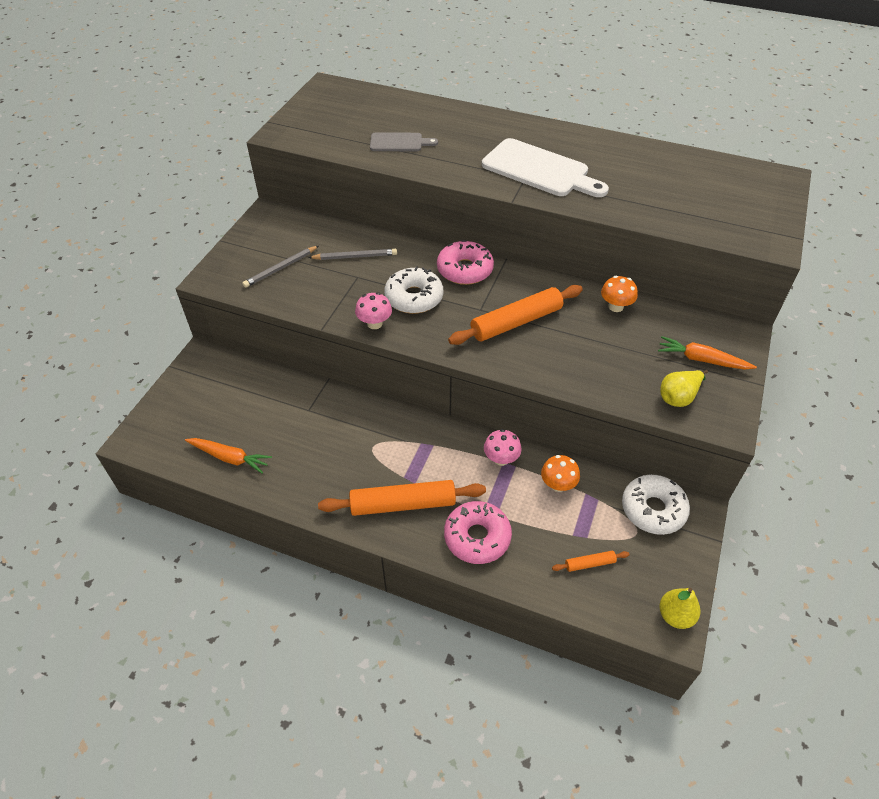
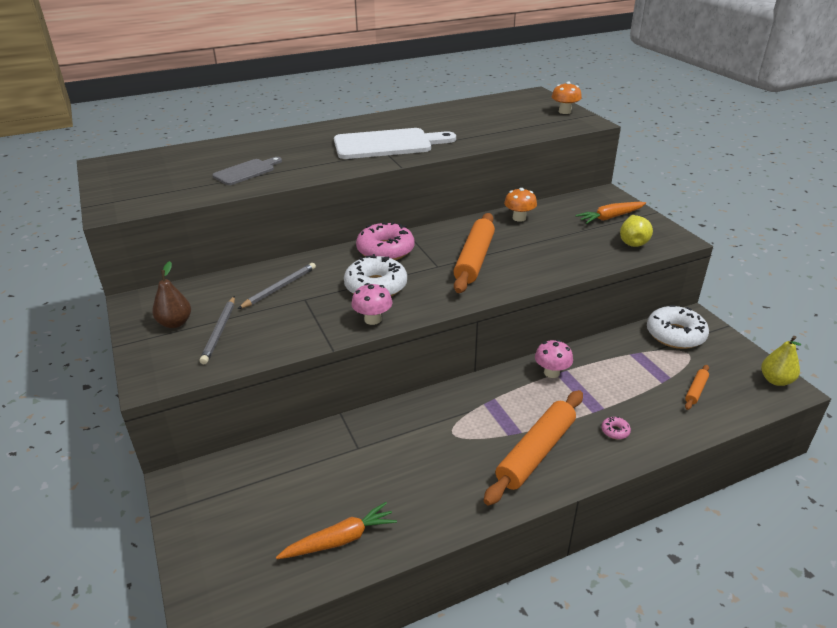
camera: 45 degrees left, 15 degrees down
pink donut [444,501,512,564] -> pink donut [601,417,631,439], size x0.41
orange mushroom [541,455,580,492] -> orange mushroom moved to [552,81,582,114]
none -> brown pear [152,261,191,328]

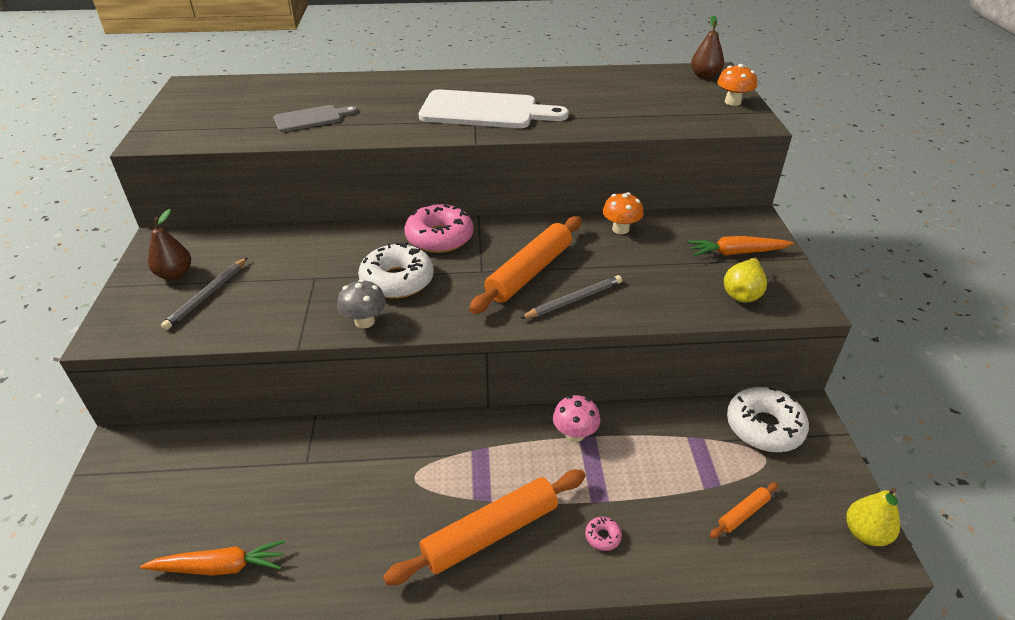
camera: 20 degrees right, 5 degrees up
grey pencil [238,263,316,309] -> grey pencil moved to [520,275,622,319]
pink mushroom [351,283,392,325] -> grey mushroom [337,279,386,328]
none -> brown pear [691,15,724,79]

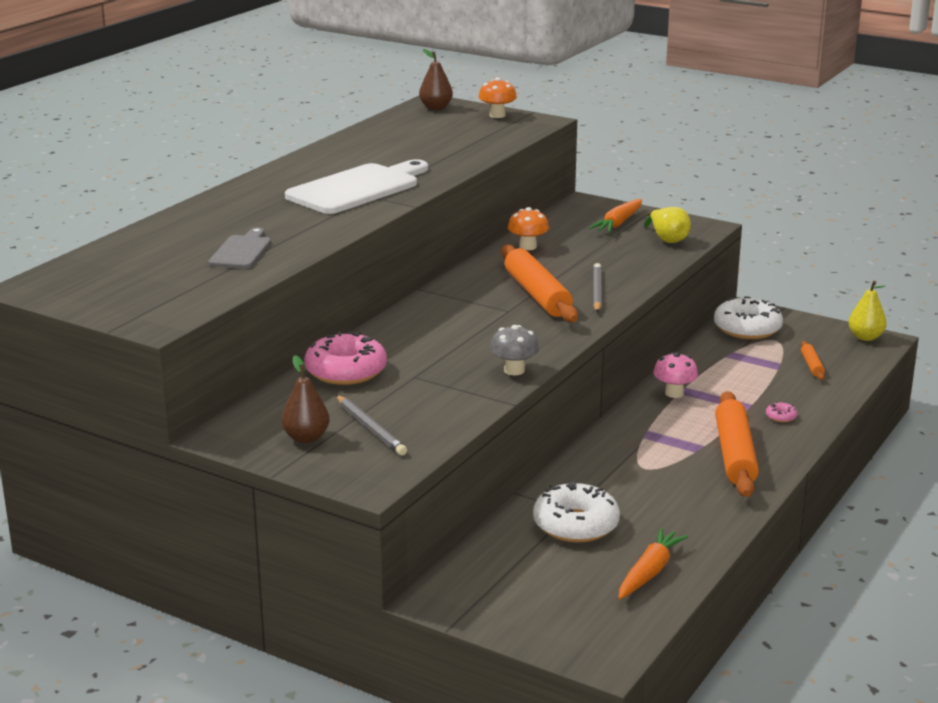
camera: 55 degrees left, 15 degrees down
white donut [358,242,434,299] -> white donut moved to [533,482,620,542]
pink donut [405,204,474,253] -> pink donut moved to [304,331,387,385]

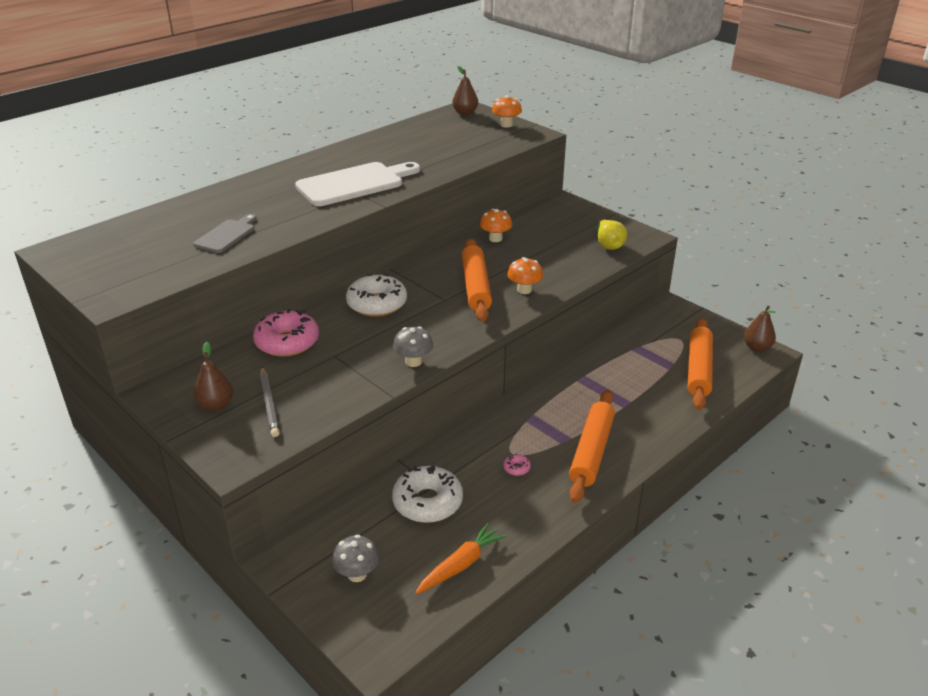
camera: 15 degrees right, 10 degrees up
orange carrot [589,199,642,233] -> none
grey pencil [593,263,602,313] -> orange mushroom [507,257,543,294]
pink mushroom [653,352,698,398] -> none
white donut [714,296,783,339] -> white donut moved to [346,274,407,317]
pink donut [766,402,797,422] -> pink donut moved to [503,454,531,476]
orange rolling pin [801,341,825,380] -> orange rolling pin [688,318,713,410], size x2.19
yellow pear [848,281,887,341] -> brown pear [744,306,776,352]
none -> grey mushroom [332,535,379,582]

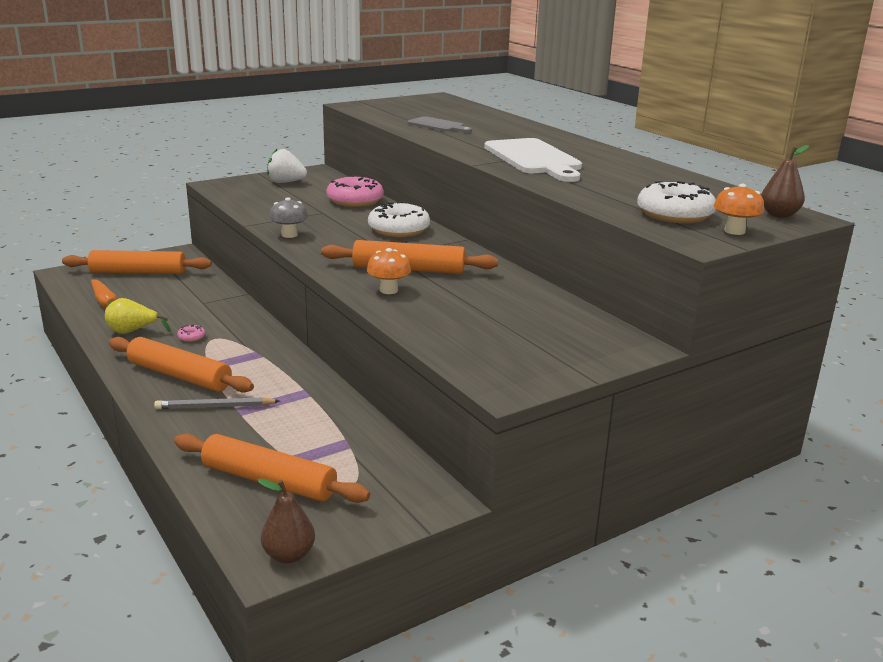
camera: 100 degrees right, 10 degrees down
brown pear [194,342,234,411] -> white strawberry [267,149,307,183]
grey pencil [260,367,280,437] -> grey pencil moved to [154,397,280,409]
grey mushroom [332,535,379,582] -> orange rolling pin [62,250,212,274]
white donut [392,465,463,523] -> white donut moved to [637,181,716,223]
orange mushroom [480,209,512,242] -> none
yellow pear [596,220,627,250] -> yellow pear moved to [105,298,171,334]

